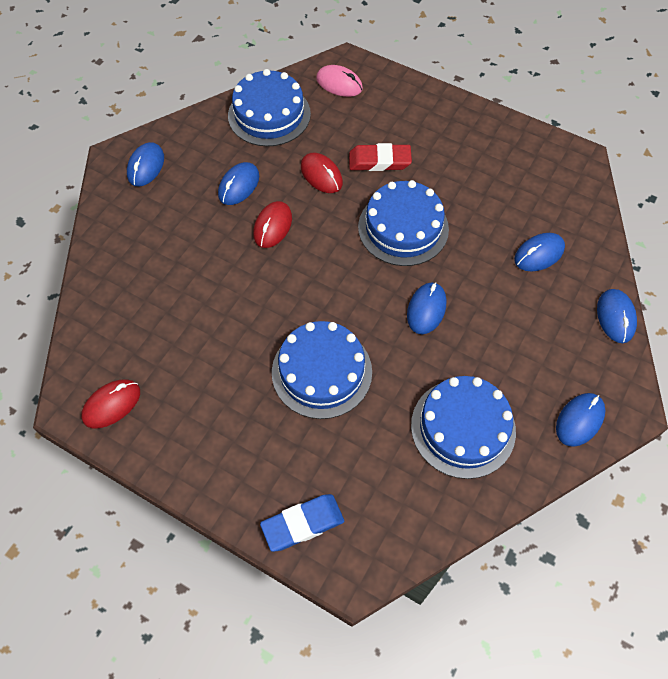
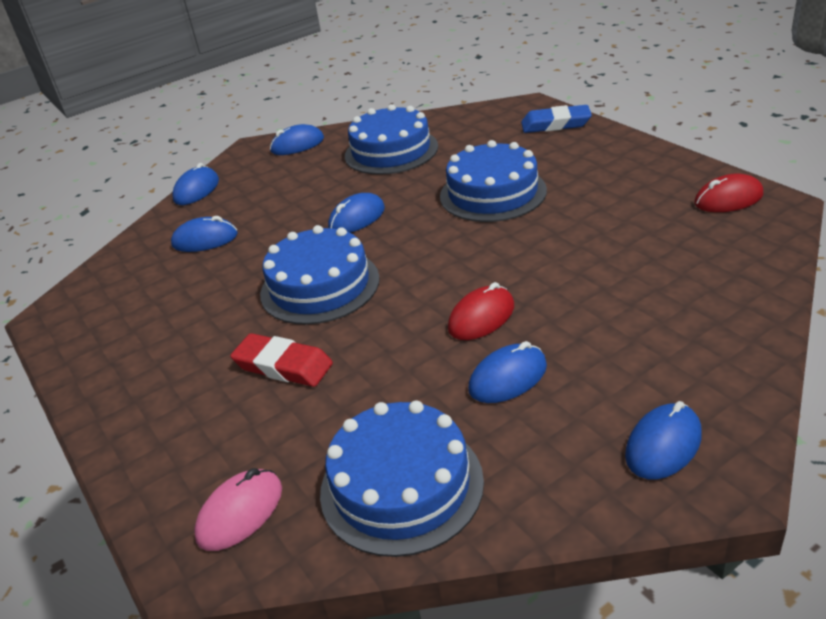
camera: 150 degrees left, 25 degrees down
red mouse [301,153,343,193] -> none
pink mouse [316,65,363,97] -> pink mouse turned 75 degrees clockwise [194,468,282,551]

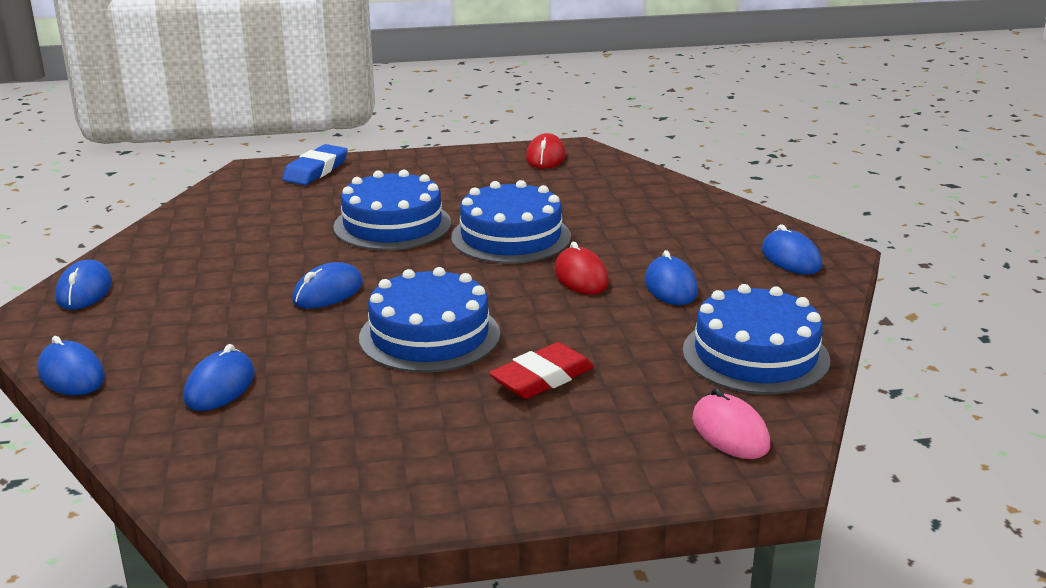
camera: 70 degrees left, 10 degrees down
blue mouse [328,193,385,233] -> blue mouse turned 60 degrees clockwise [292,262,363,309]
blue cake [345,104,438,175] -> blue cake moved to [451,180,571,264]

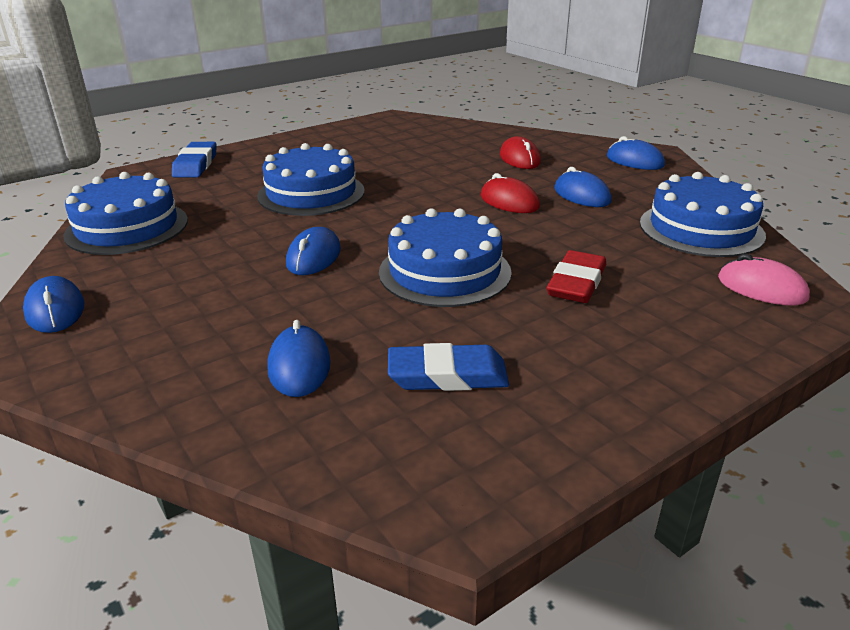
camera: 25 degrees left, 5 degrees up
blue mouse [37,336,105,395] -> none
blue cake [451,180,571,264] -> blue cake moved to [63,172,188,255]
red mouse [526,133,566,169] -> red mouse moved to [500,136,541,169]
none -> blue eraser [388,343,509,391]

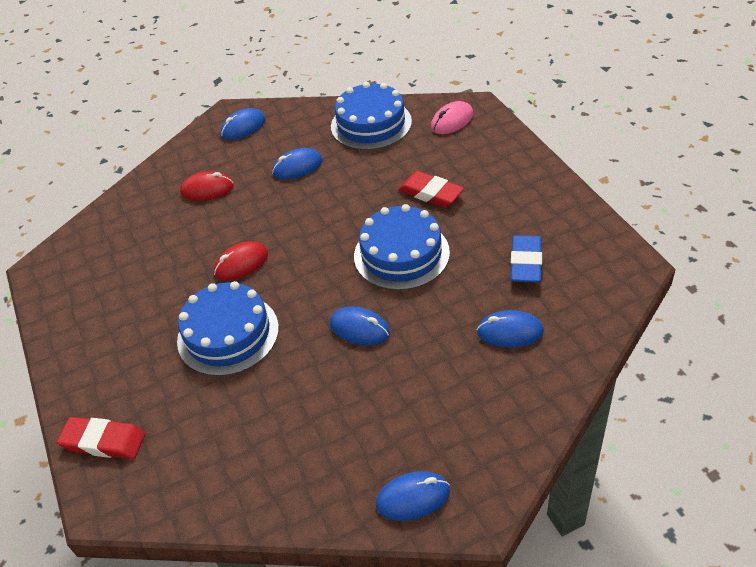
camera: 75 degrees left, 15 degrees up
blue cake [63,172,188,255] -> none
blue eraser [172,142,217,177] -> red eraser [57,417,145,459]
red mouse [480,173,540,213] -> red mouse moved to [214,242,268,280]

